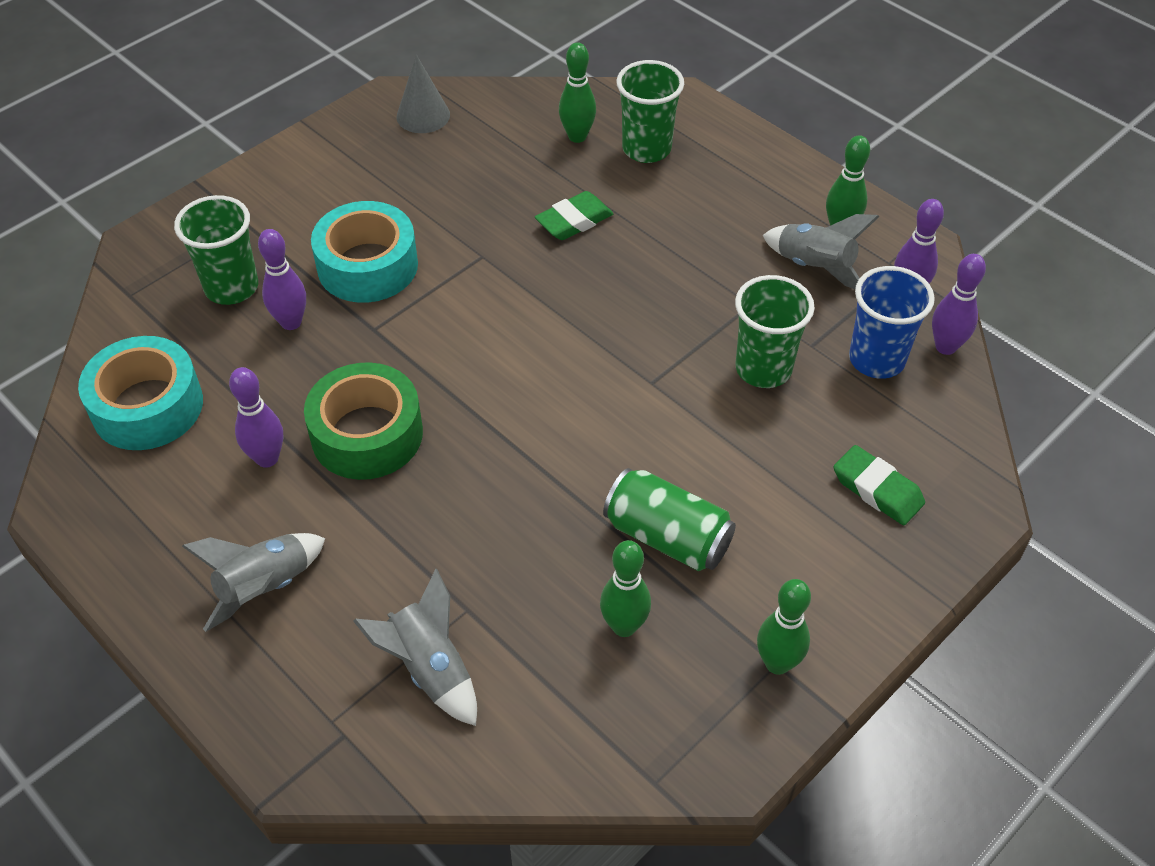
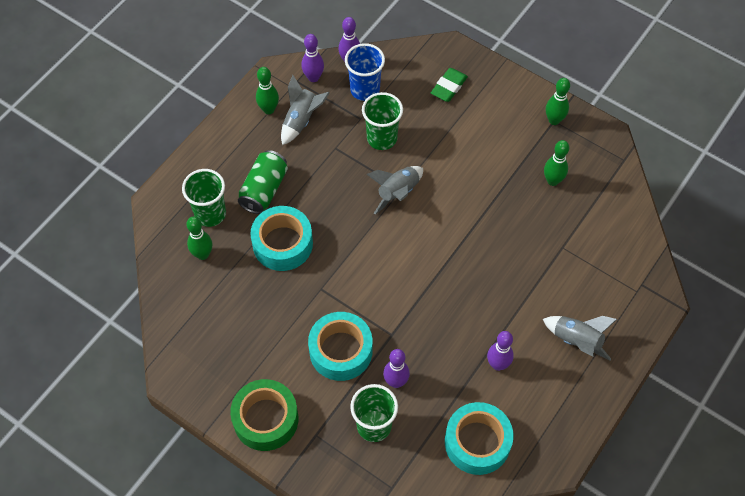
camera: 100 degrees left, 10 degrees up
green tape [304,362,423,480] -> green tape moved to [230,379,298,451]
grey rocket [353,569,477,726] -> grey rocket moved to [367,166,423,215]
grey cone [397,55,450,133] -> none
green eraser [535,191,614,240] -> turquoise tape [250,206,313,271]
green can [603,468,736,571] -> green can moved to [238,150,288,214]

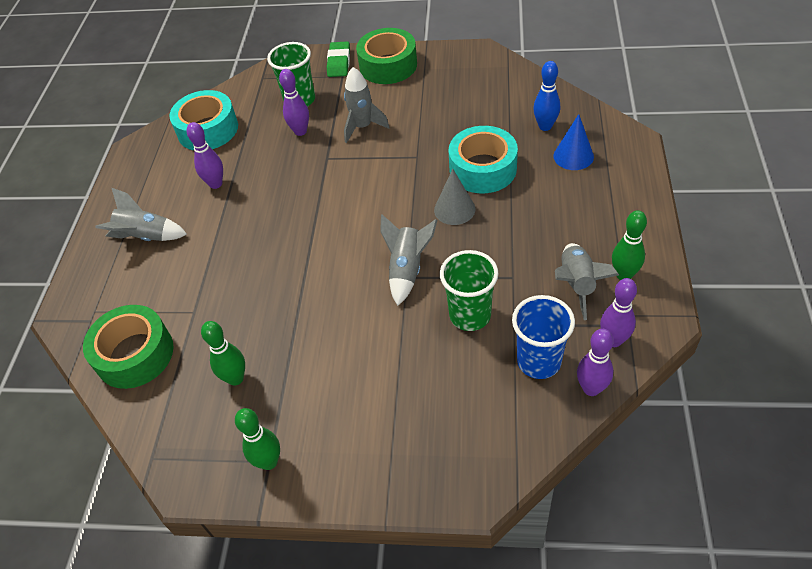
camera: 155 degrees right, 10 degrees down
green cup [182,169,226,227] -> blue cone [554,114,594,170]
green bowling pin [186,217,212,260] -> blue bowling pin [533,61,560,131]
green can [238,150,288,214] -> none
turquoise tape [308,312,372,381] -> grey rocket [344,67,390,143]
green eraser [431,68,468,102] -> green eraser moved to [327,41,350,77]
none -> green tape [83,305,173,389]
none -> grey cone [434,169,475,225]

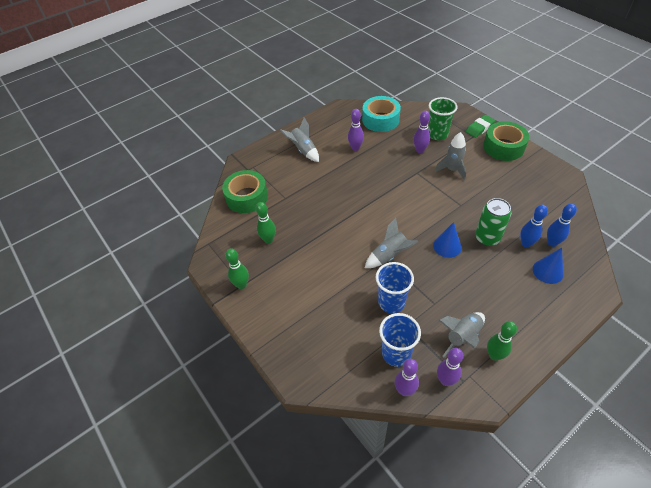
camera: 45 degrees right, 0 degrees up
grey cone [434,169,475,225] -> blue cone [433,222,462,258]
green cup [440,250,498,331] -> blue cup [376,262,414,313]
turquoise tape [449,126,518,193] -> green can [475,198,511,246]
none -> blue bowling pin [520,205,548,248]

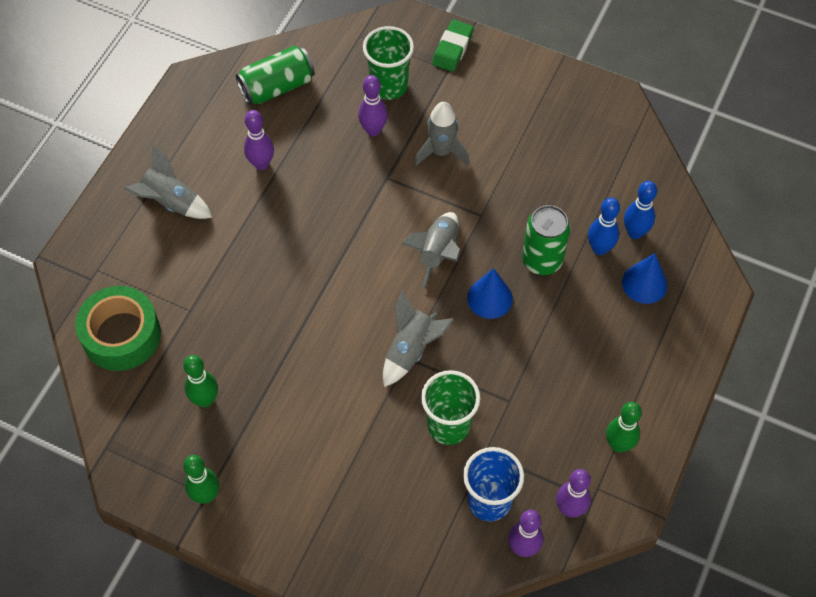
camera: 30 degrees left, 10 degrees up
turquoise tape [362,96,401,132] -> green can [236,46,315,105]
blue cup [376,262,414,313] -> green cup [421,370,480,445]
grey rocket [439,312,485,357] -> grey rocket moved to [401,212,461,289]
green tape [483,121,529,161] -> none

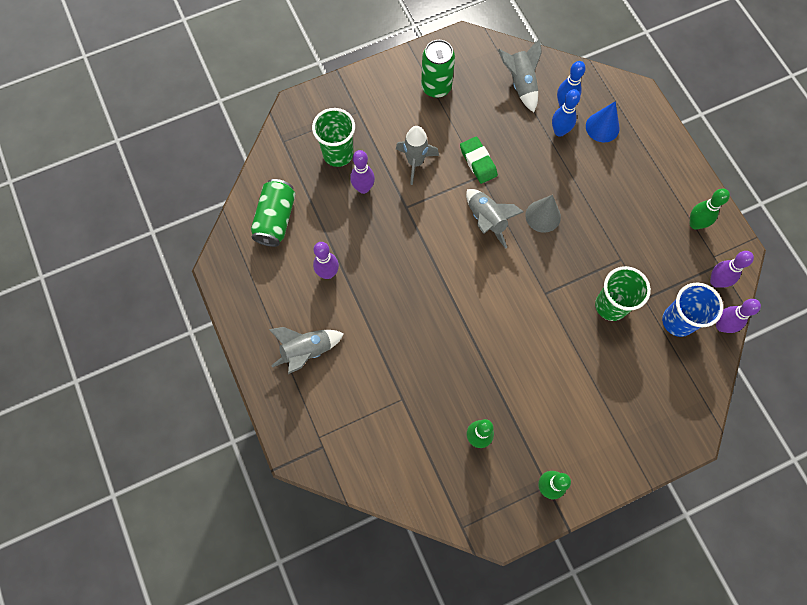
camera: 50 degrees left, 10 degrees up
green tape [75,286,161,371] -> none
grey rocket [383,290,454,387] -> grey rocket moved to [498,38,542,112]
green eraser [432,20,474,72] -> green eraser moved to [460,136,498,184]
blue cone [467,268,513,319] -> grey cone [526,195,561,233]
green can [522,205,570,275] -> green can moved to [421,40,455,98]

